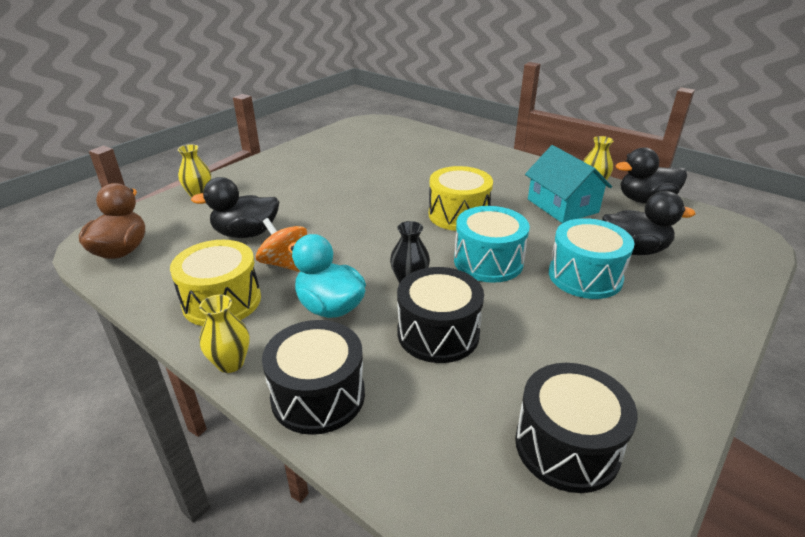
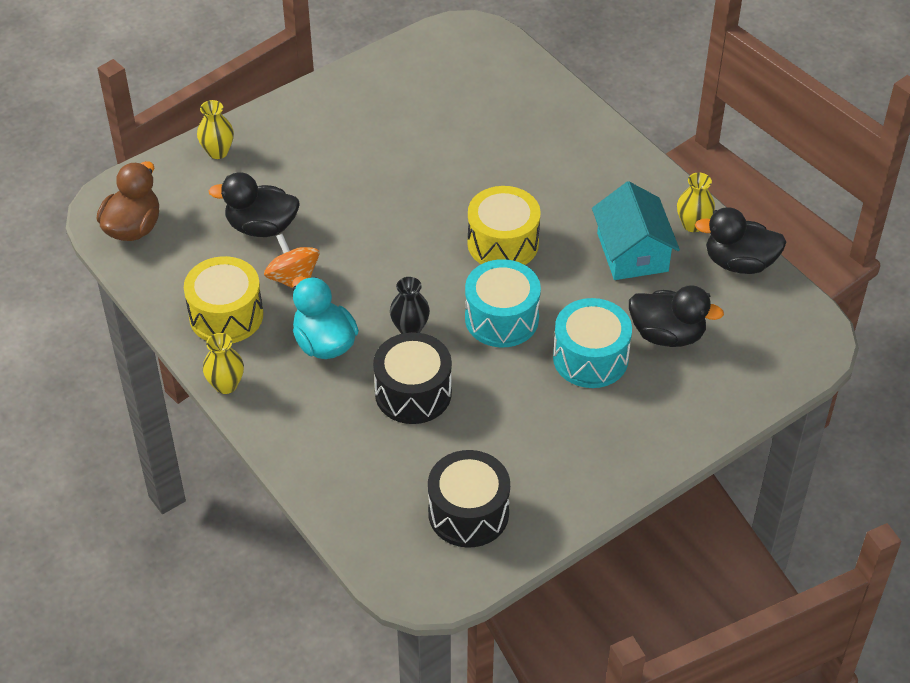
camera: 15 degrees right, 15 degrees up
black drum [262,320,365,435] -> none

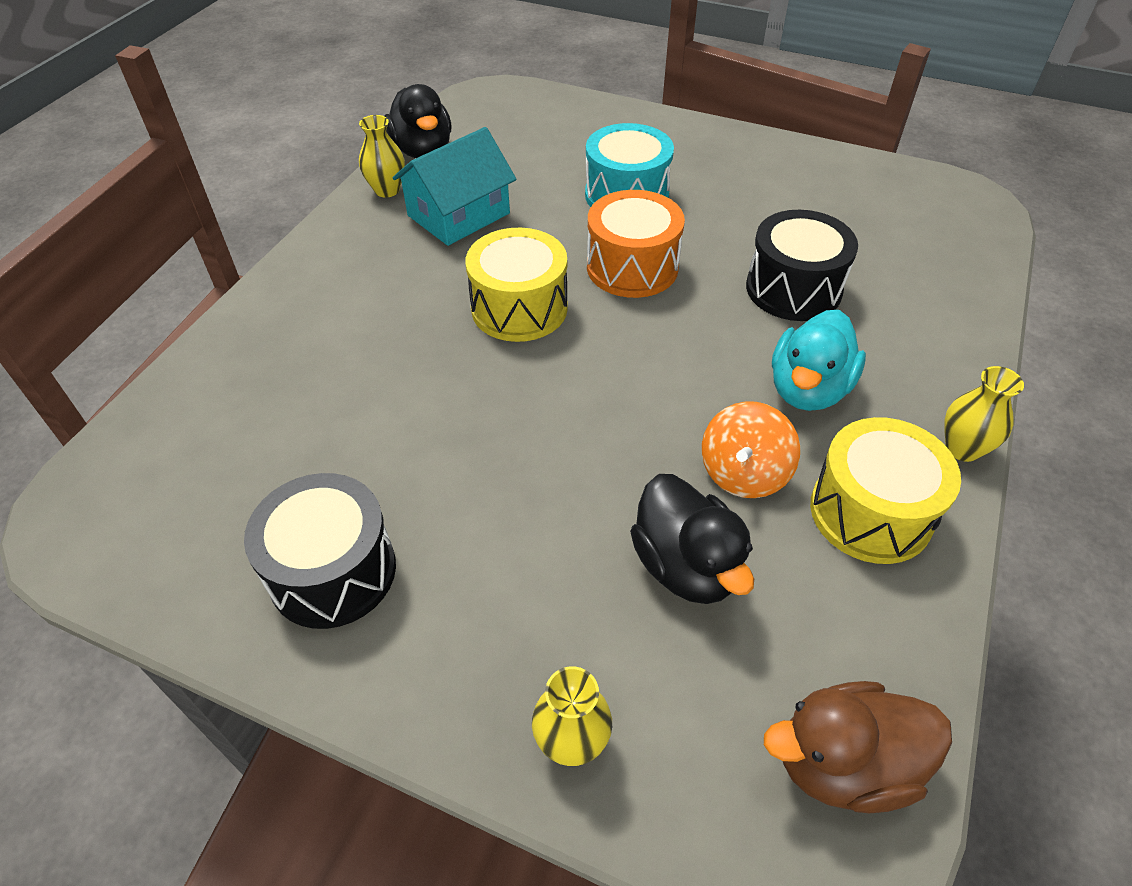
camera: 120 degrees left, 0 degrees up
black vase [390,277,430,334] -> none
black drum [428,450,510,548] -> black drum moved to [244,473,396,629]
turquoise drum [465,259,541,347] -> orange drum [587,190,685,298]
black duck [629,285,724,347] -> none

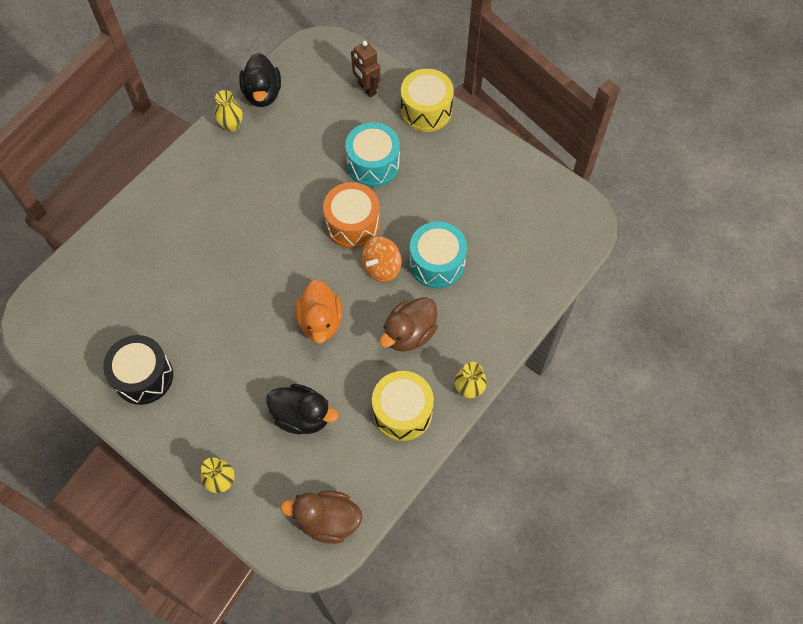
camera: 15 degrees right, 15 degrees up
turquoise house [392,127,516,246] -> none
yellow drum [465,228,568,342] -> yellow drum moved to [401,69,454,132]
black duck [630,474,754,604] -> black duck turned 60 degrees counterclockwise [266,384,339,434]
orange spinning top [702,402,800,498] -> orange spinning top moved to [362,236,401,282]
black drum [746,210,858,321] -> turquoise drum [409,222,467,288]
turquoise duck [772,310,866,411] -> brown duck [380,297,437,352]
none -> orange duck [295,280,342,344]
none -> brown robot [351,41,381,98]

